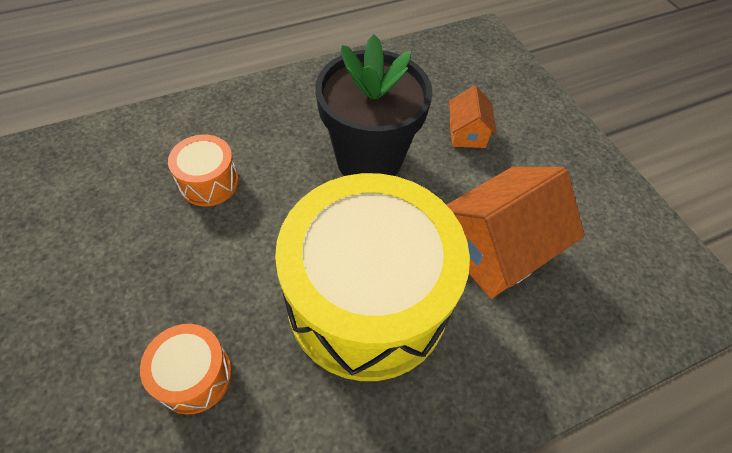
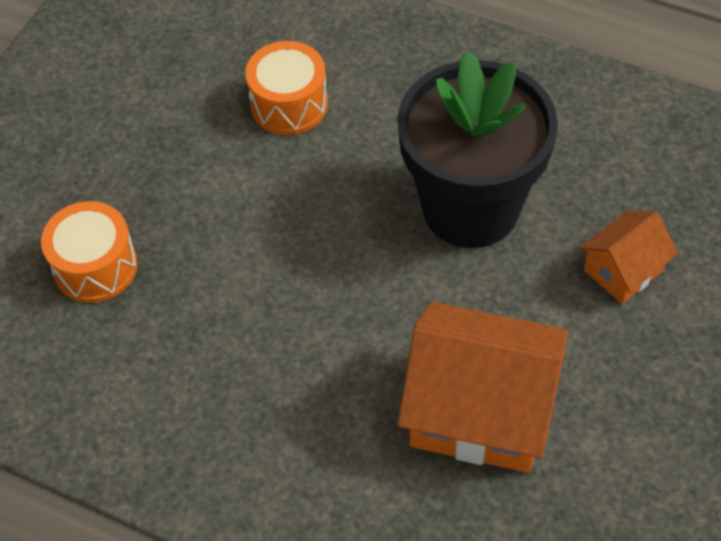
camera: 55 degrees right, 0 degrees up
yellow drum [275,173,470,381] -> none

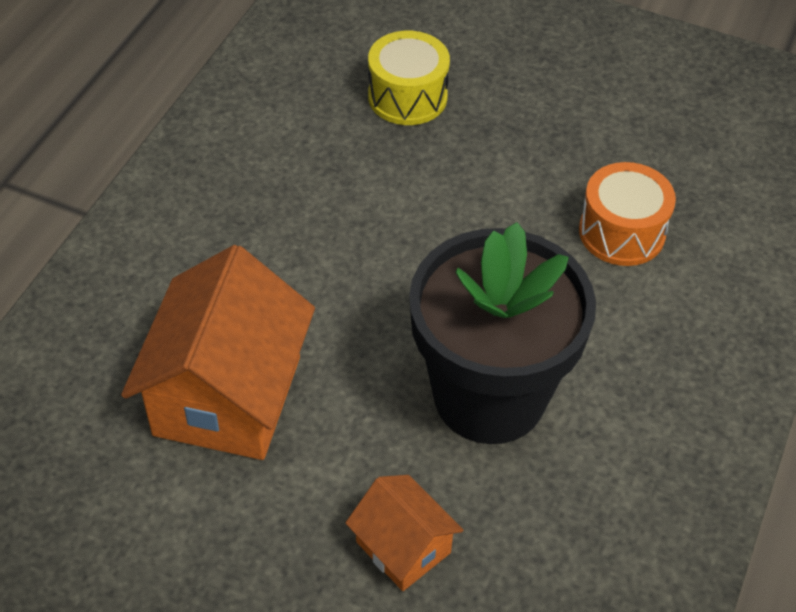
camera: 85 degrees right, 5 degrees down
orange drum [41,201,138,303] -> yellow drum [368,31,450,125]

